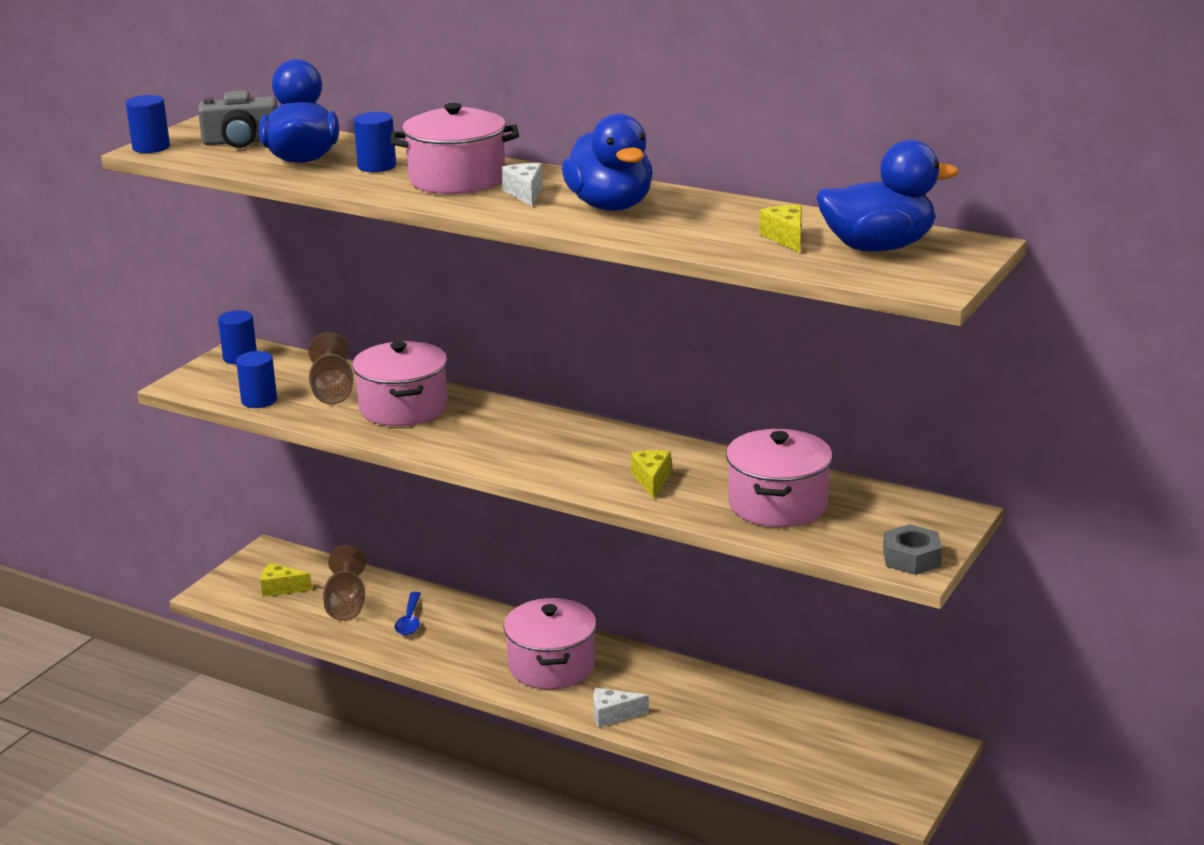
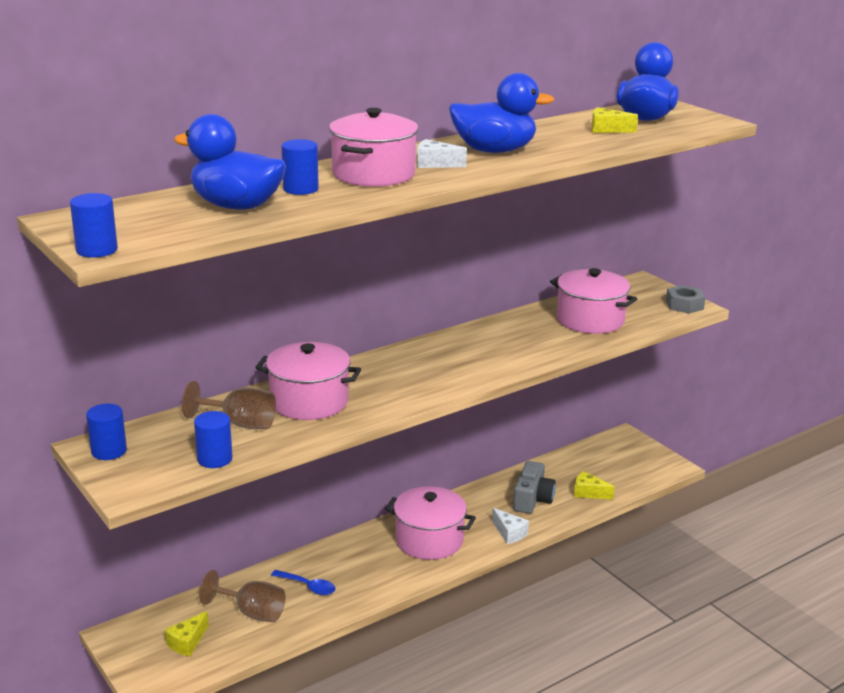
camera: 65 degrees left, 0 degrees up
grey camera [198,91,277,148] -> grey camera moved to [513,461,556,514]
white cheese [593,688,649,728] -> white cheese turned 60 degrees counterclockwise [492,508,529,544]
yellow cheese [631,450,671,499] -> yellow cheese moved to [574,471,614,500]

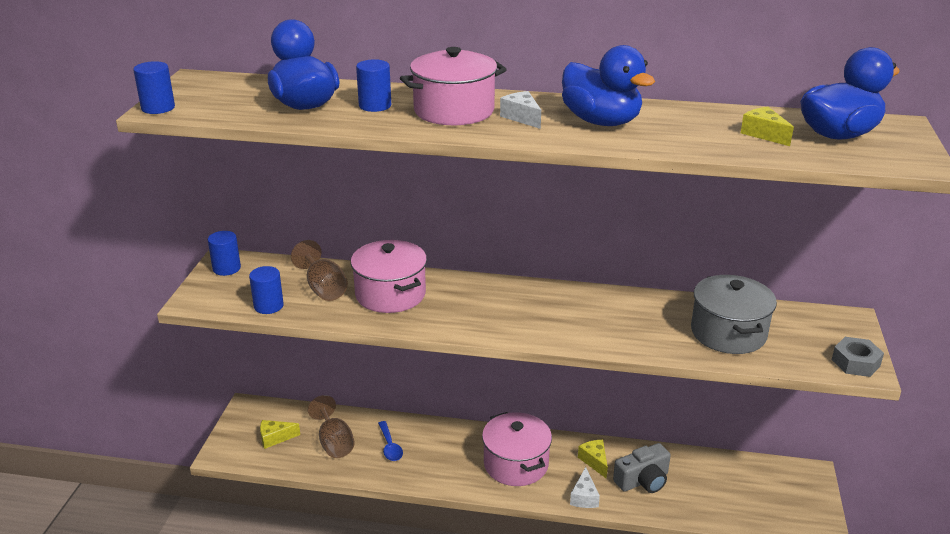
camera: 45 degrees right, 5 degrees up
pink pot [550,268,637,334] -> grey pot [691,275,777,354]
yellow cheese [574,471,614,500] -> yellow cheese moved to [578,440,608,479]

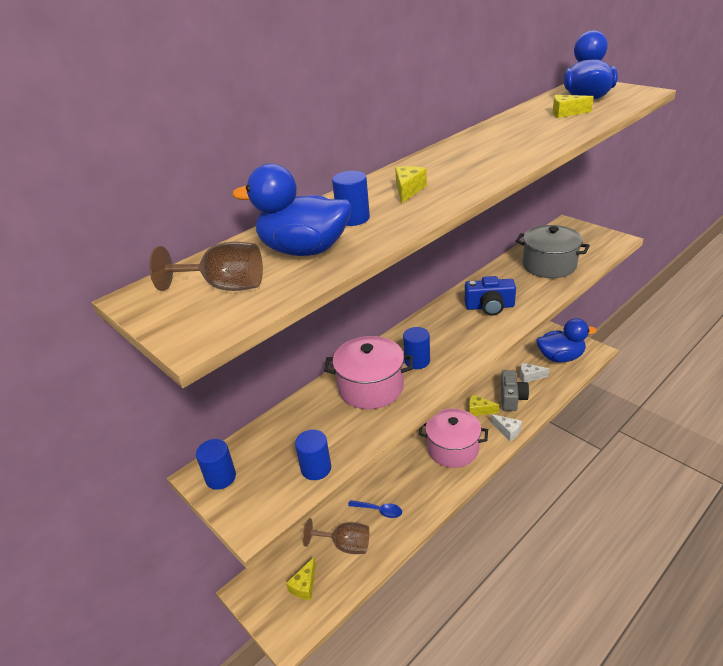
camera: 50 degrees left, 5 degrees up
blue cylinder [133,61,175,114] -> blue cylinder moved to [403,327,430,369]
brown goblet [291,240,348,301] -> brown goblet moved to [149,242,263,291]
pink pot [400,47,507,125] -> yellow cheese [395,166,427,203]
white cheese [500,91,541,129] -> white cheese moved to [520,363,550,382]
blue duck [562,45,655,126] -> blue duck moved to [537,318,597,362]
grey nut [832,337,884,377] -> none
none -> blue camera [465,276,516,316]

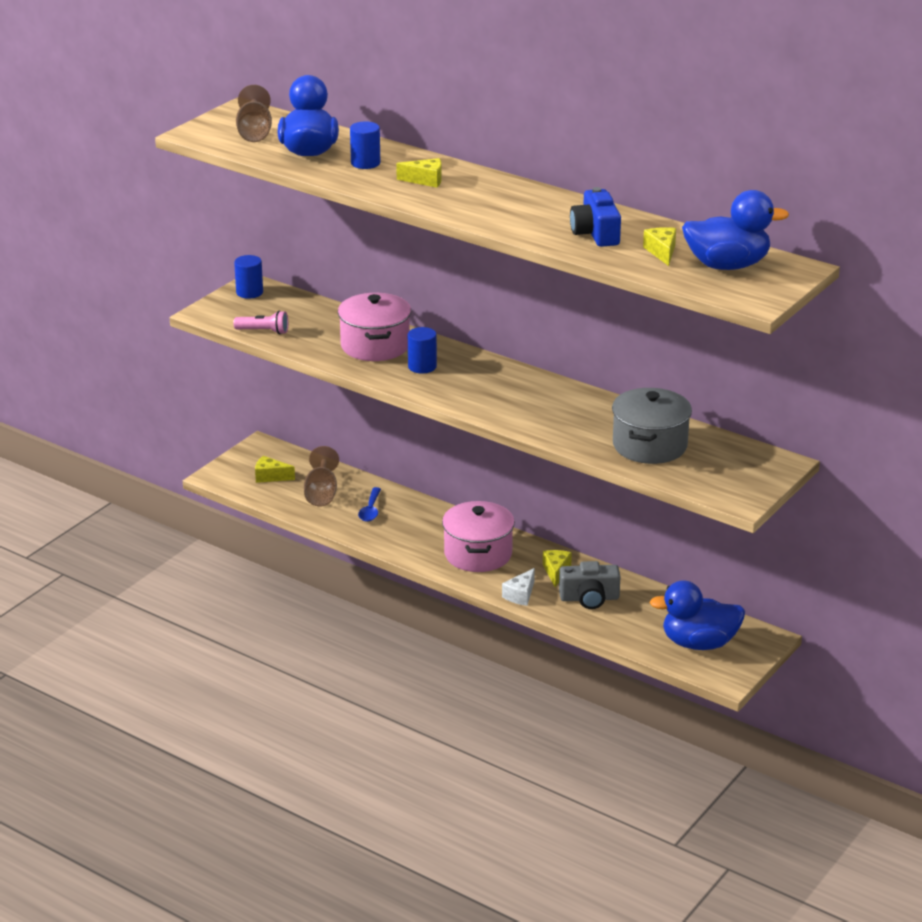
camera: 75 degrees right, 5 degrees down
blue cylinder [295,430,331,480] -> pink flashlight [233,311,288,334]
blue camera [465,276,516,316] -> blue camera moved to [570,187,621,247]
white cheese [520,363,550,382] -> none
blue duck [537,318,597,362] -> blue duck turned 105 degrees clockwise [650,580,745,650]

